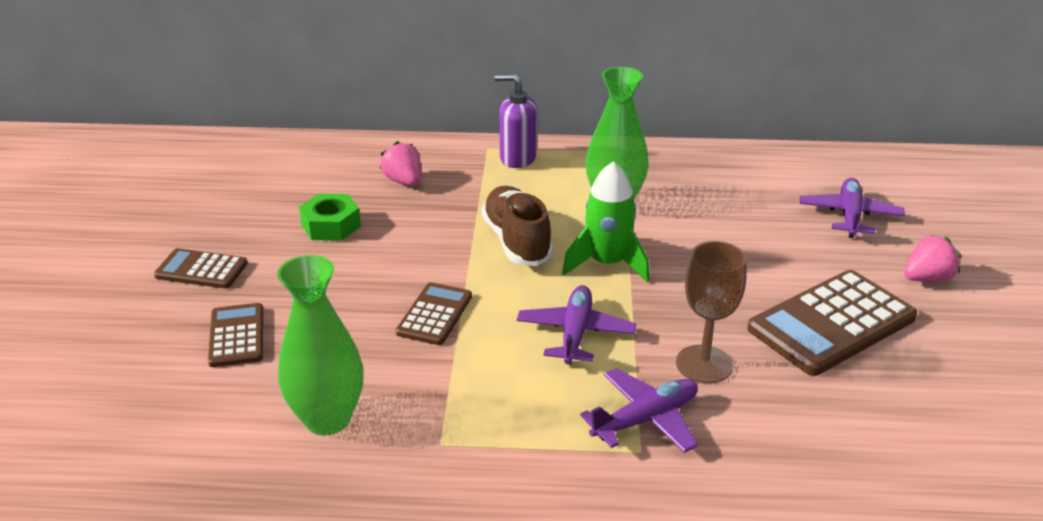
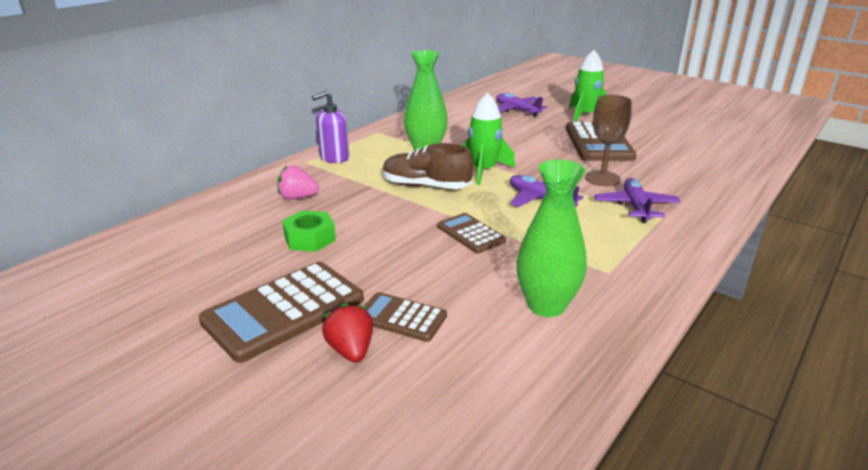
camera: 55 degrees left, 5 degrees down
brown calculator [154,248,248,289] -> brown calculator [198,262,364,363], size x1.79
pink strawberry [904,235,961,282] -> green rocket [569,50,607,122]
none -> red strawberry [322,303,373,363]

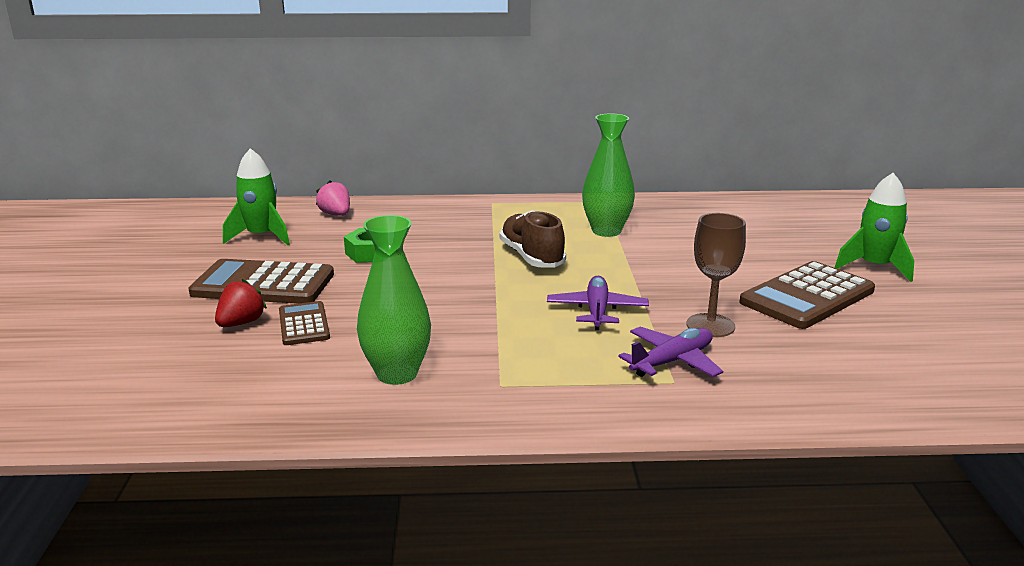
camera: 50 degrees right, 5 degrees down
pink strawberry [277,165,319,200] -> pink strawberry moved to [316,180,350,216]
purple soap dispenser [312,90,349,163] -> none
brown calculator [437,213,506,253] -> none
green rocket [462,93,515,185] -> green rocket moved to [223,148,290,245]
purple plane [496,93,547,117] -> none

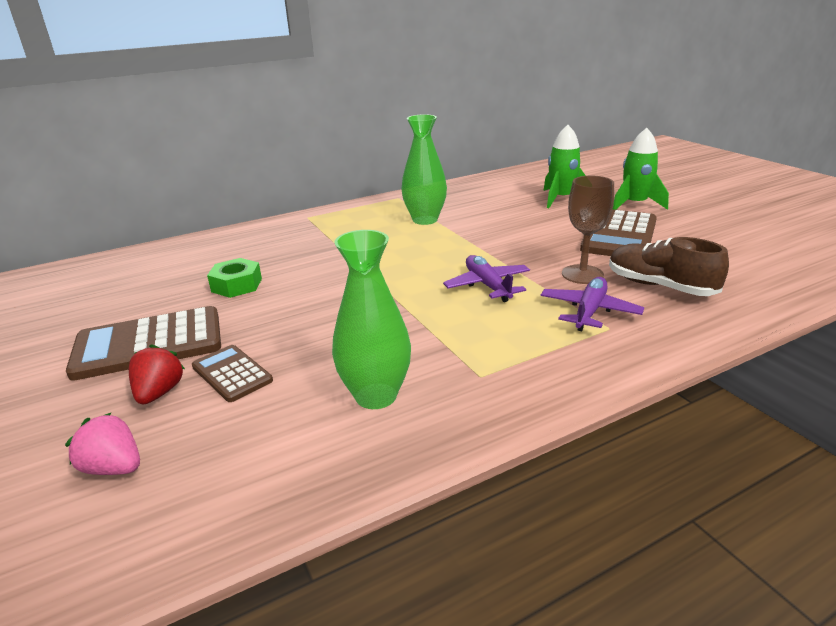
camera: 25 degrees left, 5 degrees up
green rocket [223,148,290,245] -> green rocket moved to [543,125,586,208]
pink strawberry [316,180,350,216] -> pink strawberry moved to [65,413,140,475]
brown shoe [500,210,566,268] -> brown shoe moved to [609,237,729,296]

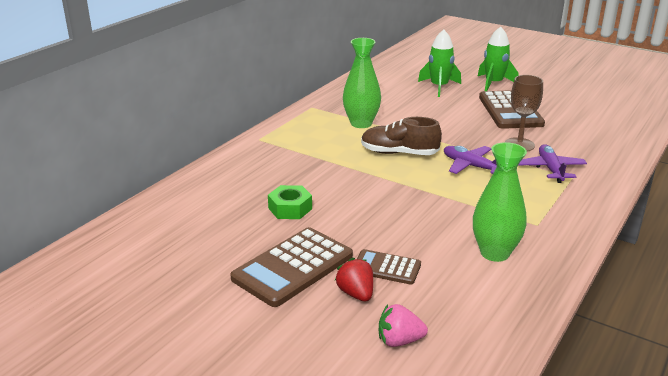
camera: 30 degrees left, 0 degrees up
brown shoe [609,237,729,296] -> brown shoe moved to [361,117,442,155]

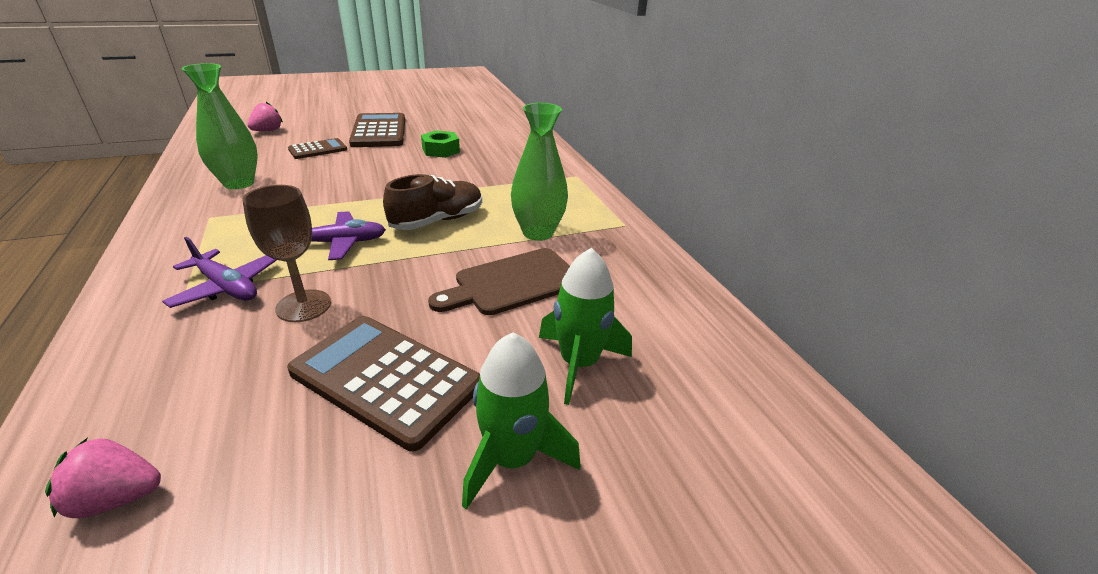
camera: 125 degrees right, 5 degrees up
red strawberry [335,258,373,302] -> none
none -> pink strawberry [45,438,161,518]
none -> brown cutting board [428,248,570,315]

